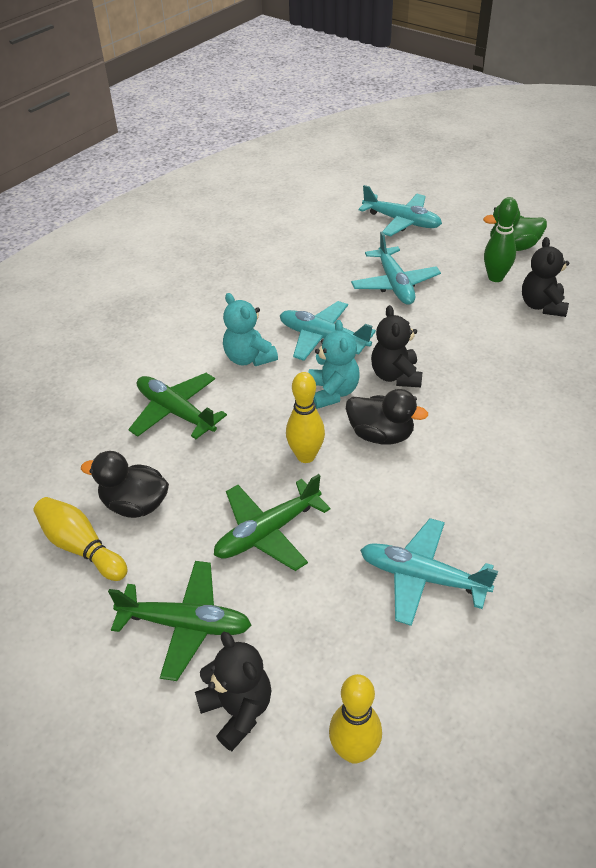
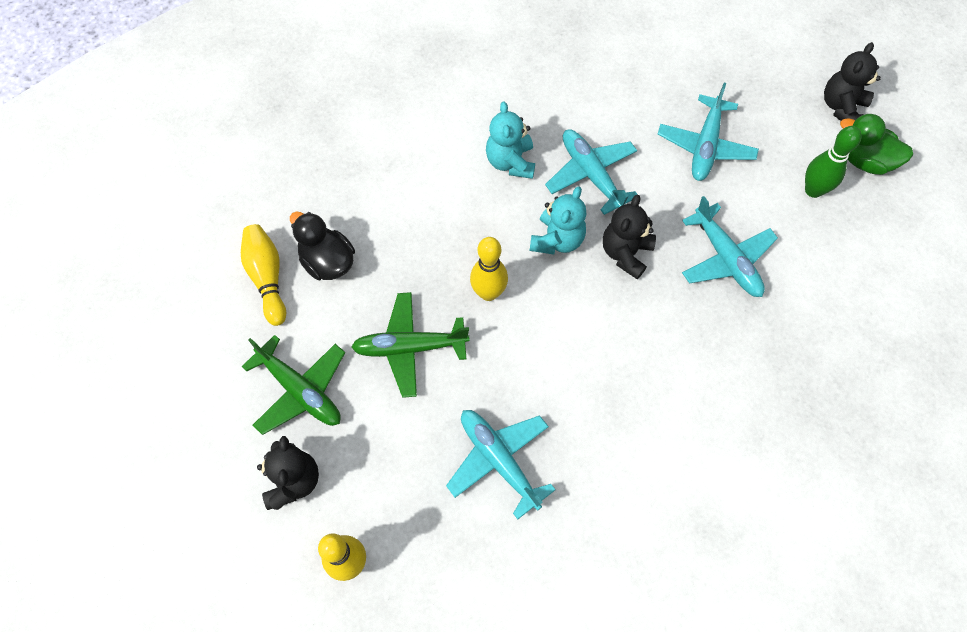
camera: 30 degrees right, 20 degrees up
green plane [128,373,227,439] -> none
black duck [346,389,428,445] -> none
turquoise plane [358,185,442,236] -> turquoise plane moved to [682,196,778,297]
black teddy bear [522,237,569,317] -> black teddy bear moved to [824,42,881,121]

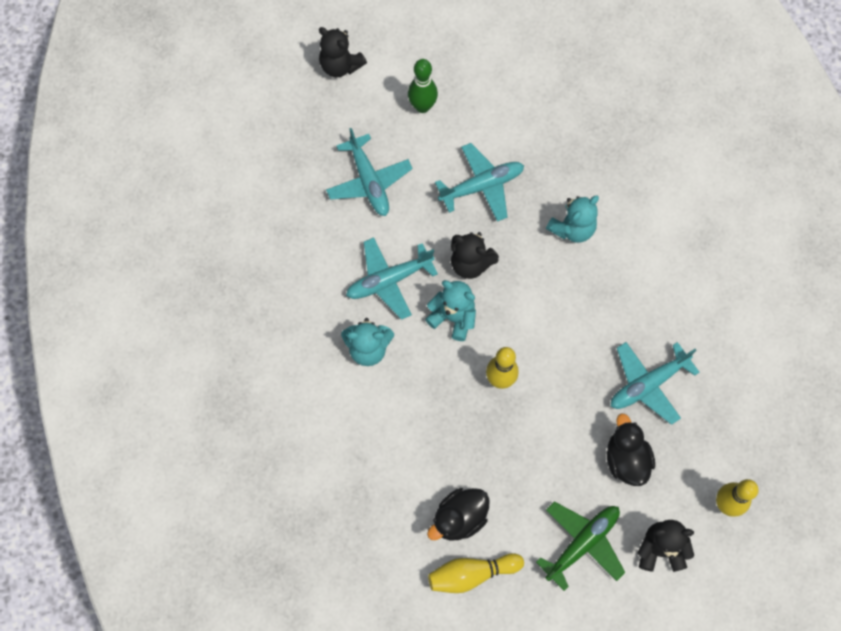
camera: 85 degrees left, 5 degrees up
green plane [351,292,470,398] -> none
turquoise plane [658,83,759,181] -> turquoise plane turned 45 degrees clockwise [326,128,413,216]
green duck [840,114,913,175] -> none
none -> turquoise teddy bear [546,196,599,243]
none -> black duck [607,413,655,486]

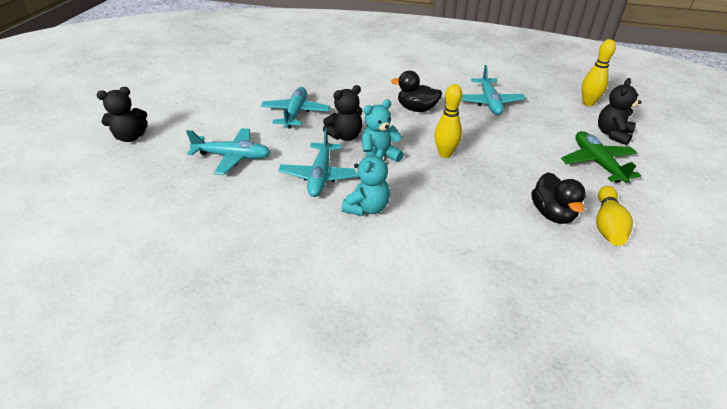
camera: 60 degrees left, 30 degrees down
green bowling pin [408,59,438,113] -> none
turquoise teddy bear [546,196,599,243] -> none
black duck [607,413,655,486] -> black duck moved to [391,71,442,112]

